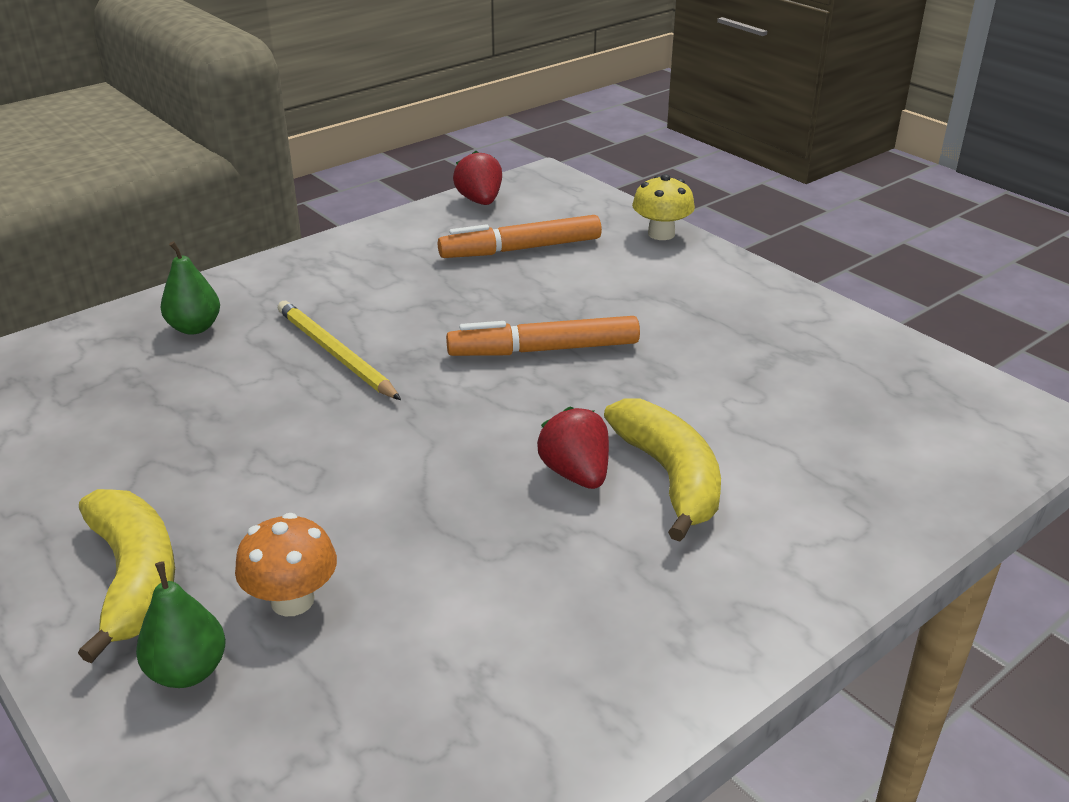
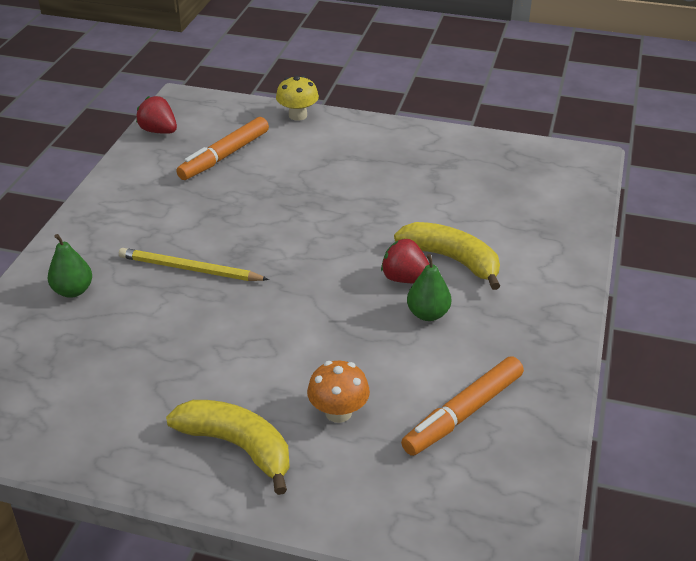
camera: 35 degrees left, 5 degrees up
green pear [136,561,226,688] -> green pear moved to [407,254,451,321]
orange marker [446,316,640,356] -> orange marker moved to [401,356,524,456]

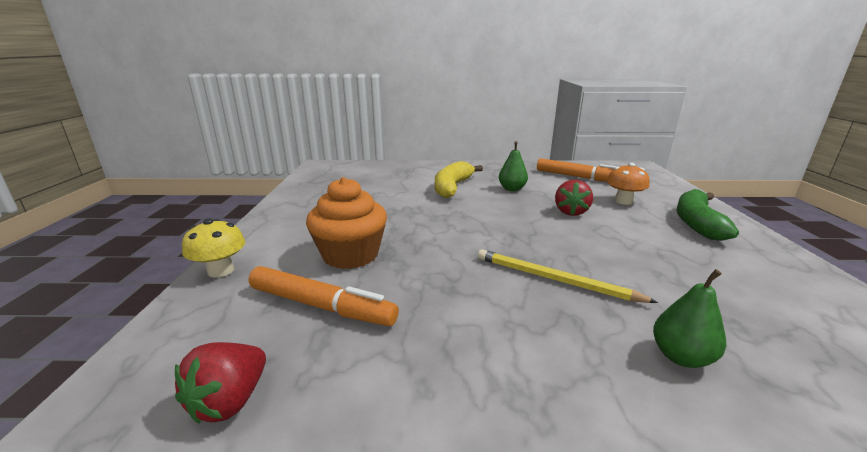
camera: 105 degrees left, 15 degrees down
yellow pencil [119,248,269,281] -> yellow pencil turned 120 degrees clockwise [478,249,658,303]
yellow banana [166,400,290,495] -> green banana [677,189,739,241]
red strawberry [381,239,429,284] -> red strawberry moved to [555,180,593,216]
none -> orange cupcake [306,177,387,269]

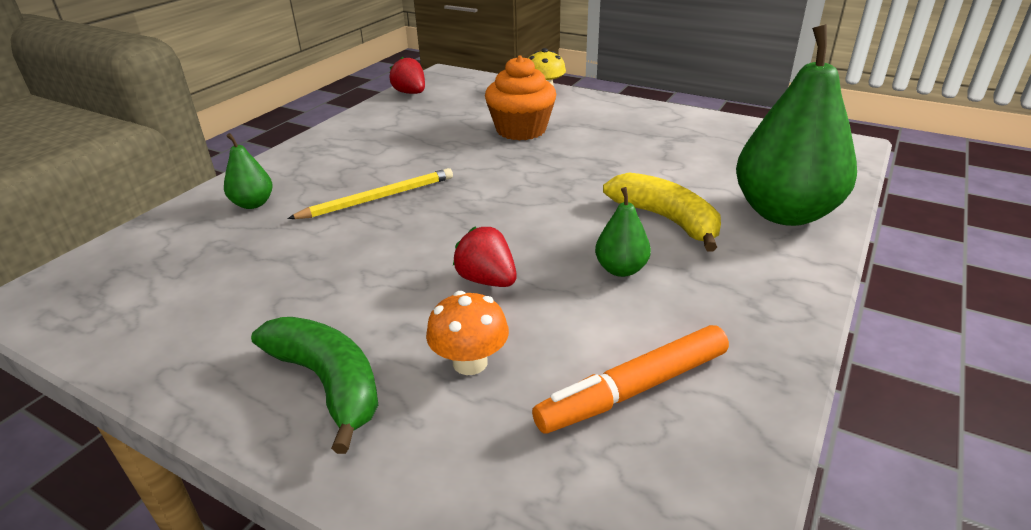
camera: 120 degrees right, 10 degrees up
orange marker [248,266,399,326] -> none
none -> green pear [736,24,857,226]

